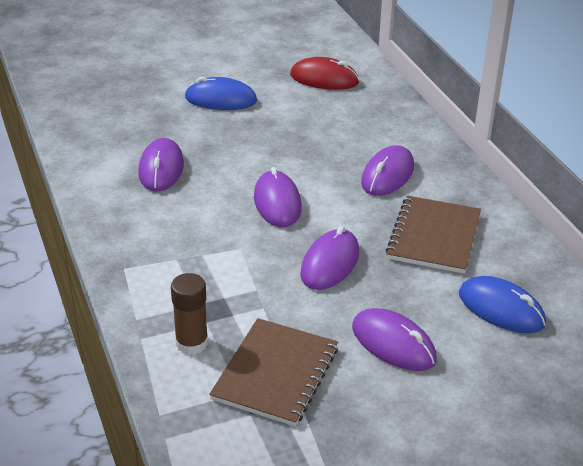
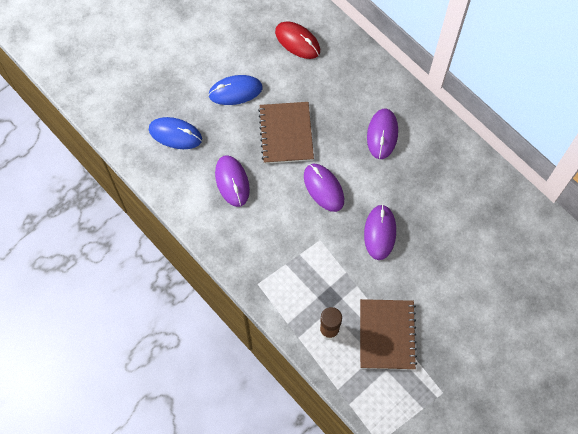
camera: 20 degrees left, 30 degrees up
red mouse [290,57,359,90] -> red mouse turned 45 degrees clockwise [275,21,320,59]
purple mouse [352,308,437,371] -> none
brown notebook [386,196,481,274] -> brown notebook moved to [258,102,314,164]
blue mouse [459,276,546,333] -> blue mouse moved to [149,117,202,149]

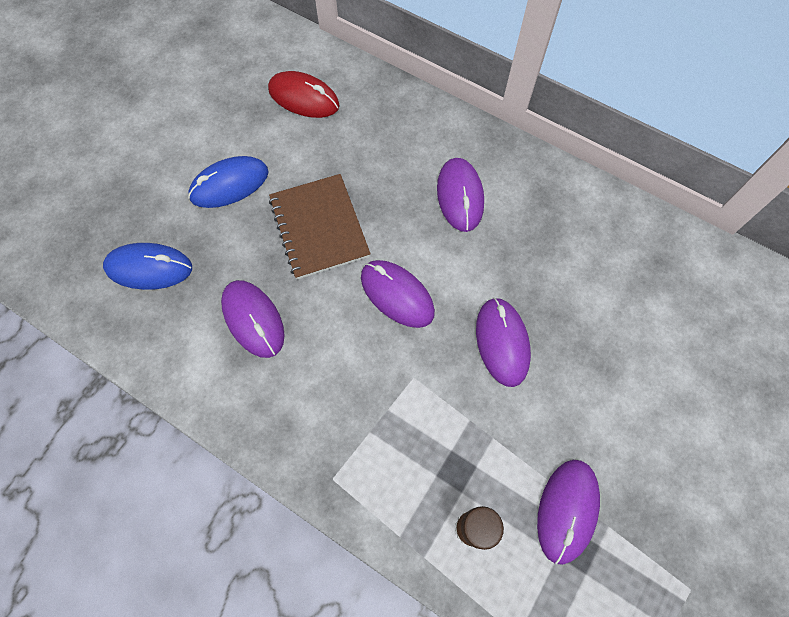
camera: 15 degrees left, 0 degrees up
brown notebook [360,299,417,370] -> purple mouse [537,460,600,565]

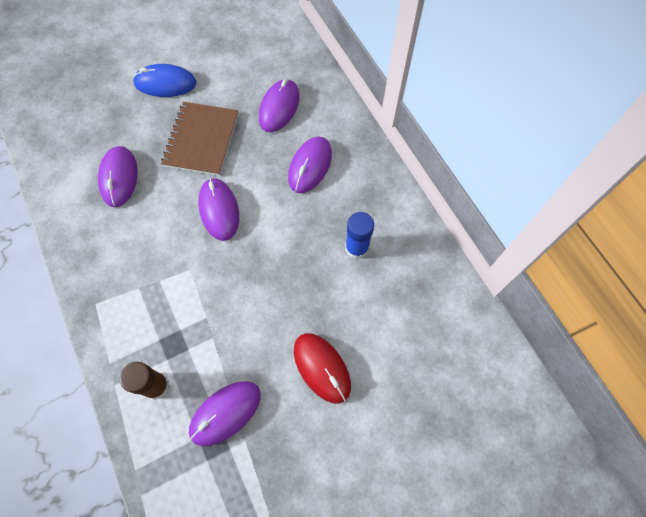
camera: 30 degrees right, 0 degrees up
blue mouse [103,243,192,290] -> none
red mouse [268,71,340,118] -> red mouse moved to [294,333,351,404]
purple mouse [476,298,531,387] -> purple mouse moved to [259,79,299,132]
none -> blue glue stick [345,212,374,259]

